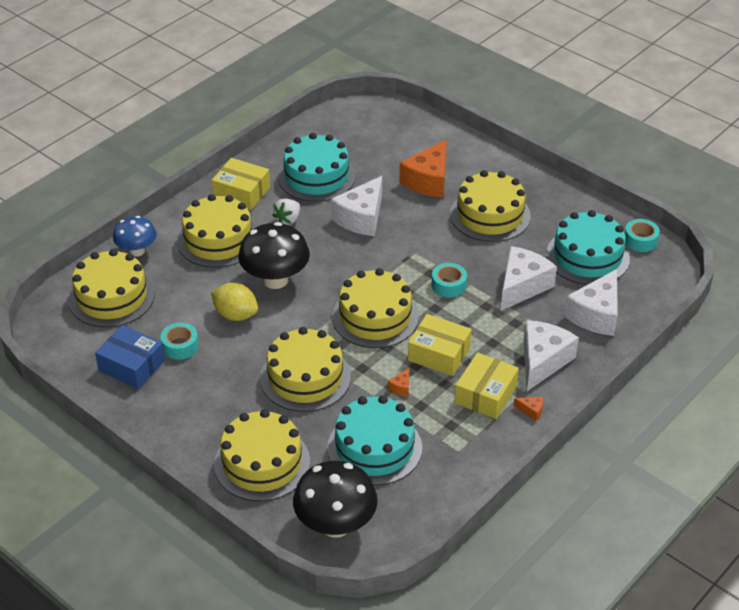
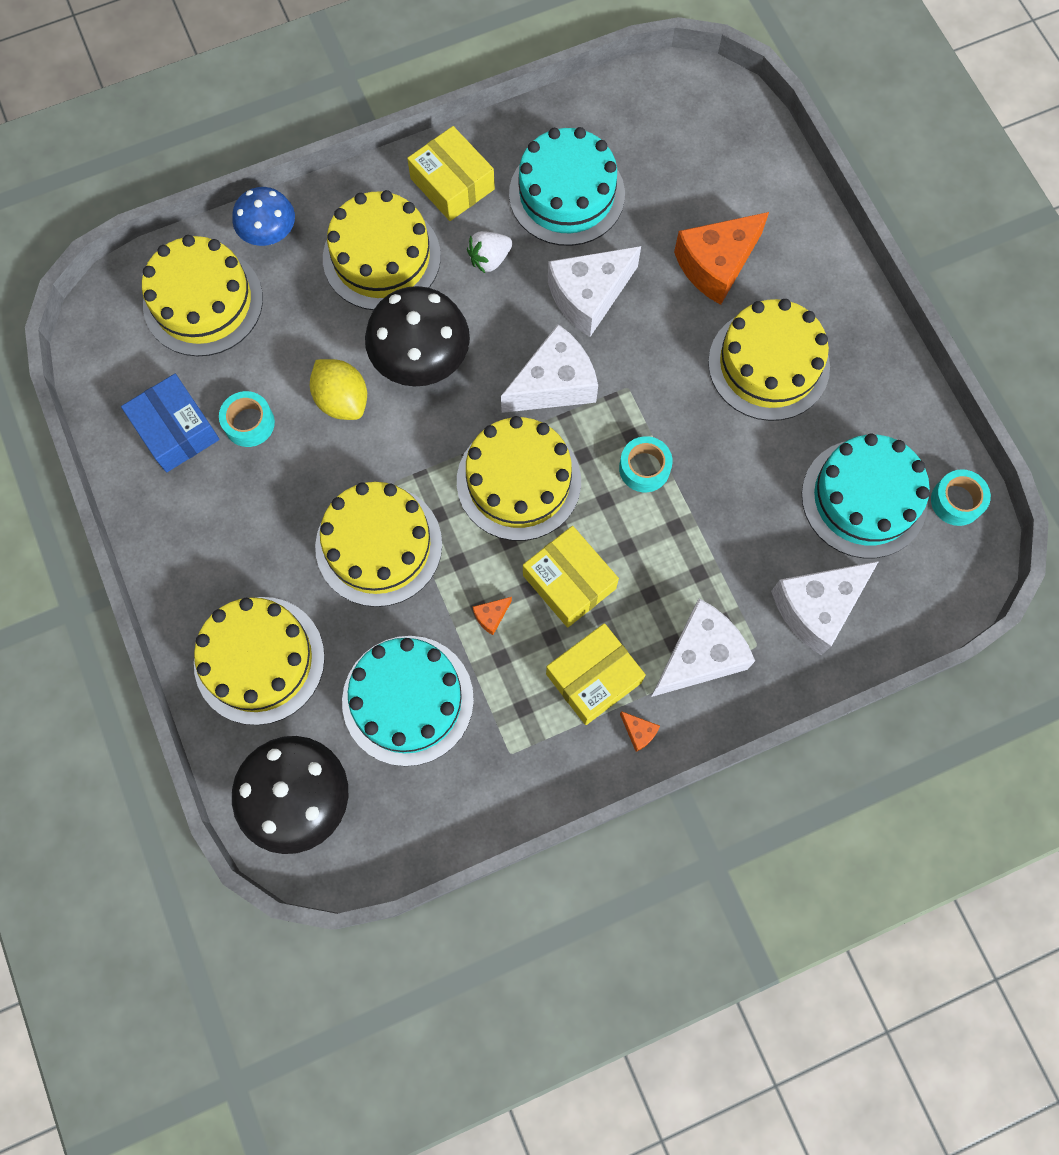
camera: 25 degrees right, 30 degrees up
white cheese [501,246,557,311] -> white cheese moved to [501,324,598,413]

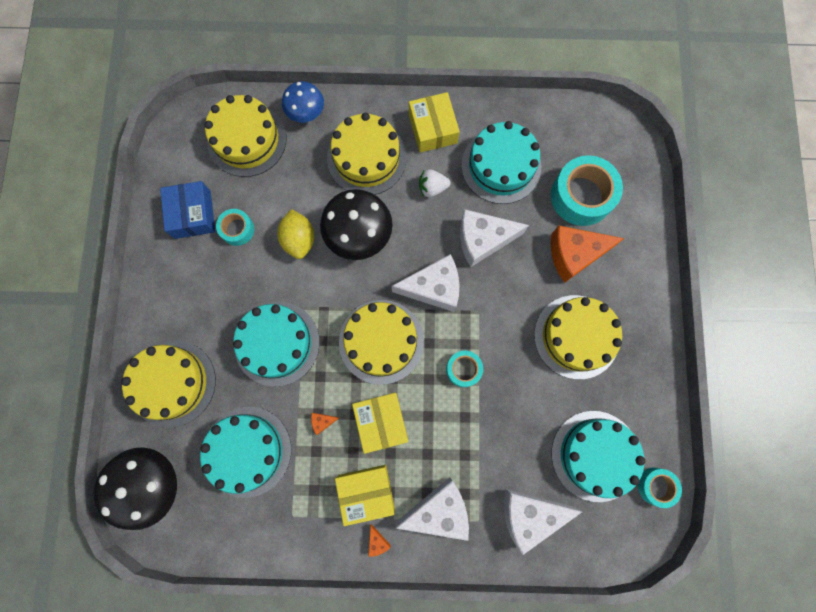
camera: 25 degrees right, 5 degrees up
yellow cake [315,482,442,607] -> turquoise cake [233,302,320,387]
none -> turquoise tape [551,155,623,226]

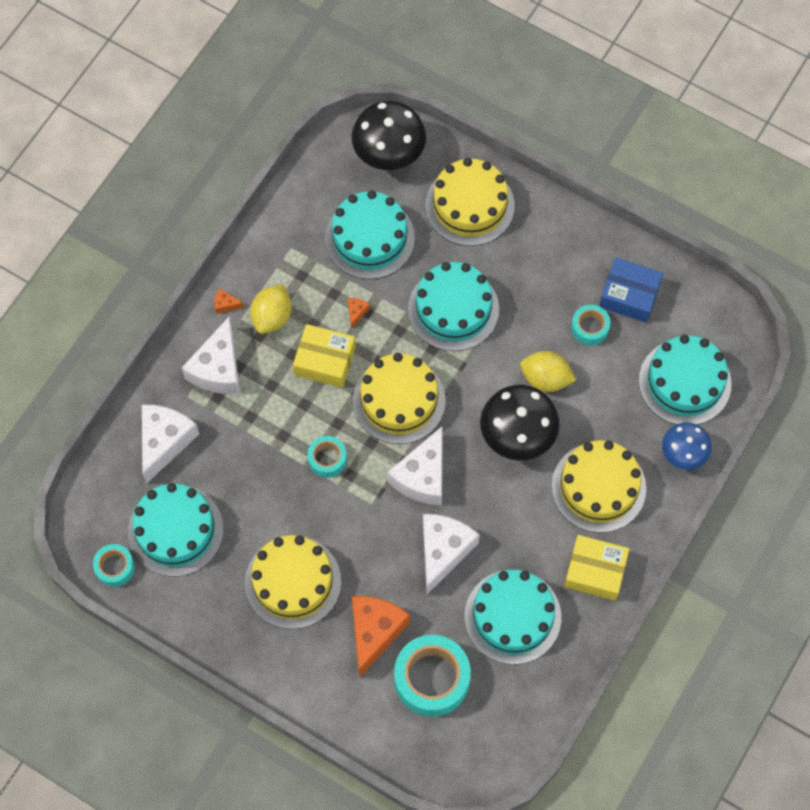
camera: 120 degrees right, 10 degrees down
yellow cake [204,95,286,177] -> turquoise cake [639,335,732,425]
yellow box [335,465,395,526] -> yellow lemon [250,284,291,334]
white strawberry [419,169,451,197] -> none

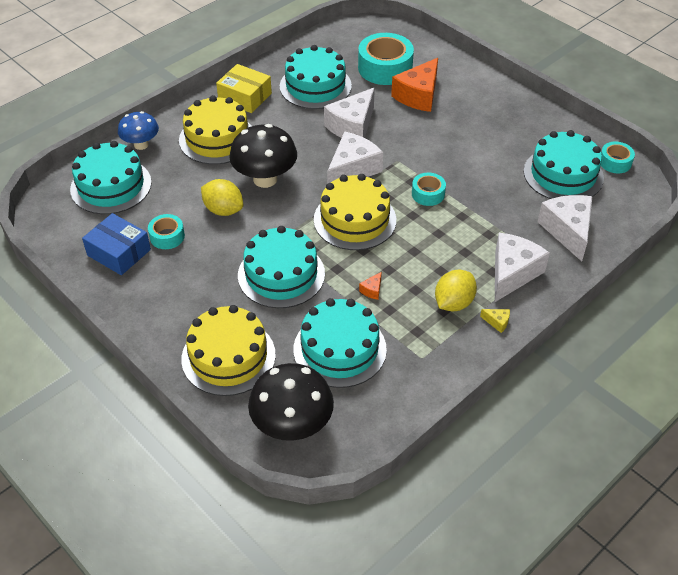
camera: 165 degrees left, 20 degrees down
white cheese [142,405,199,484] -> white cheese turned 135 degrees clockwise [538,195,592,261]
orange cheese [215,289,244,314] -> yellow cheese [480,309,510,333]
yellow cake [245,535,341,629] -> none
yellow box [293,324,356,388] -> none

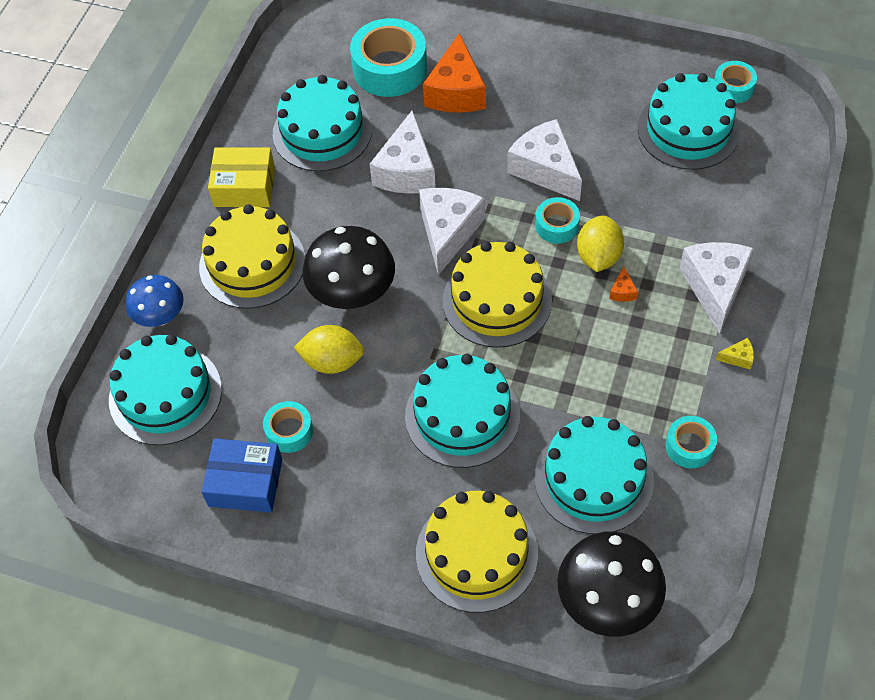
camera: 25 degrees left, 10 degrees up
orange cheese [359,272,382,300] -> orange cheese moved to [609,265,638,302]
yellow lemon [435,270,477,311] -> yellow lemon moved to [577,215,624,272]
white cheese [538,195,592,261] -> white cheese moved to [507,119,582,201]
none -> turquoise tape [665,416,717,468]

